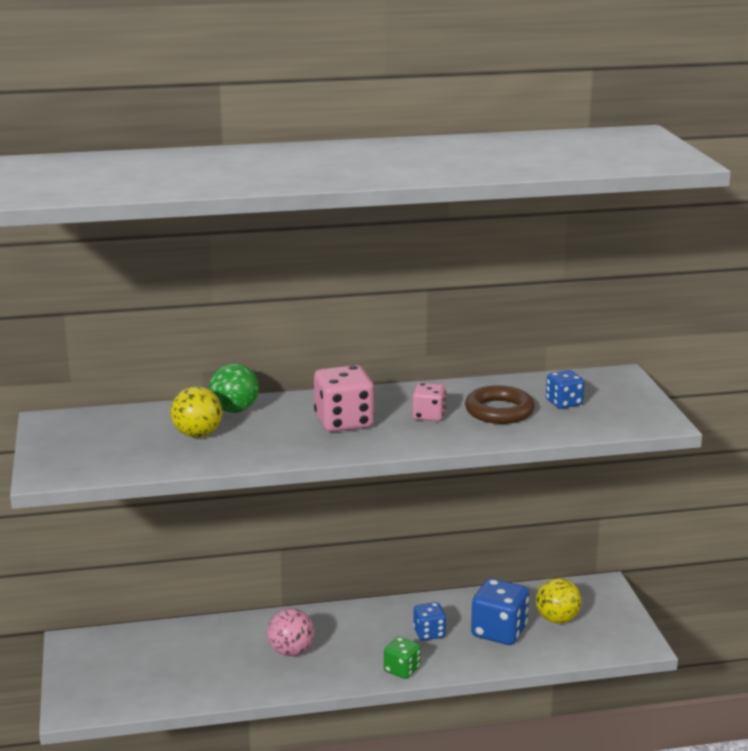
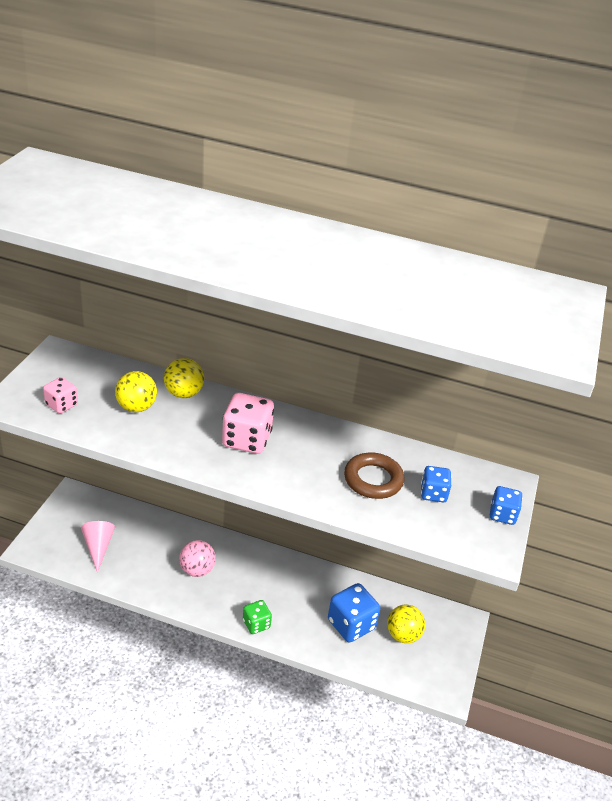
camera: 25 degrees right, 15 degrees up
green ball [209,363,259,413] -> yellow ball [164,358,204,398]
pink dice [412,383,446,421] -> pink dice moved to [43,377,78,414]
blue dice [413,602,446,641] -> blue dice moved to [490,486,522,525]
none -> pink cone [81,521,115,573]

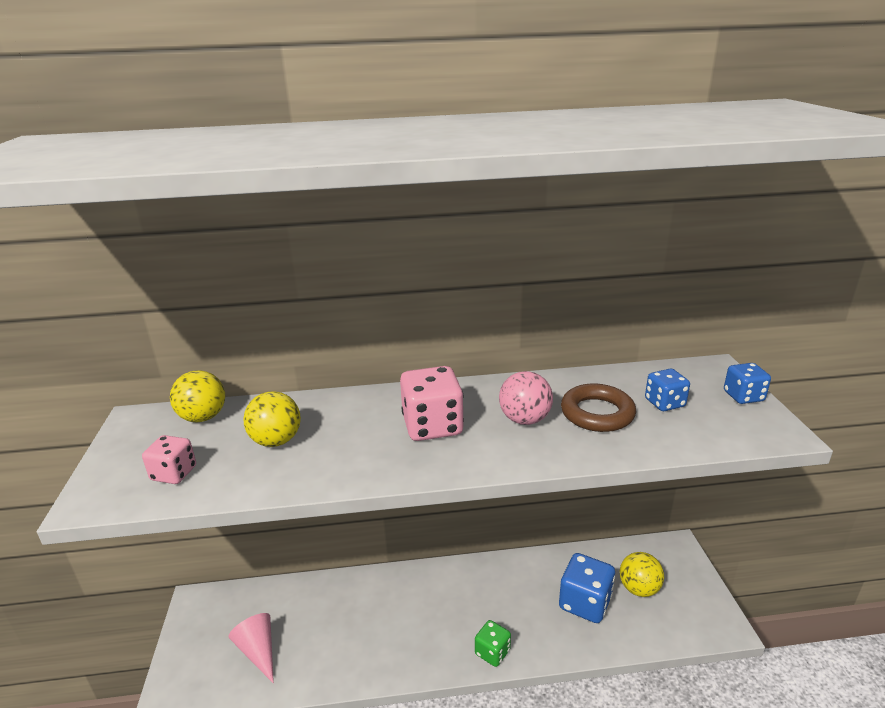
camera: 20 degrees left, 10 degrees down
yellow ball [164,358,204,398] -> yellow ball moved to [170,371,225,422]
pink ball [179,540,216,577] -> pink ball moved to [499,371,553,425]

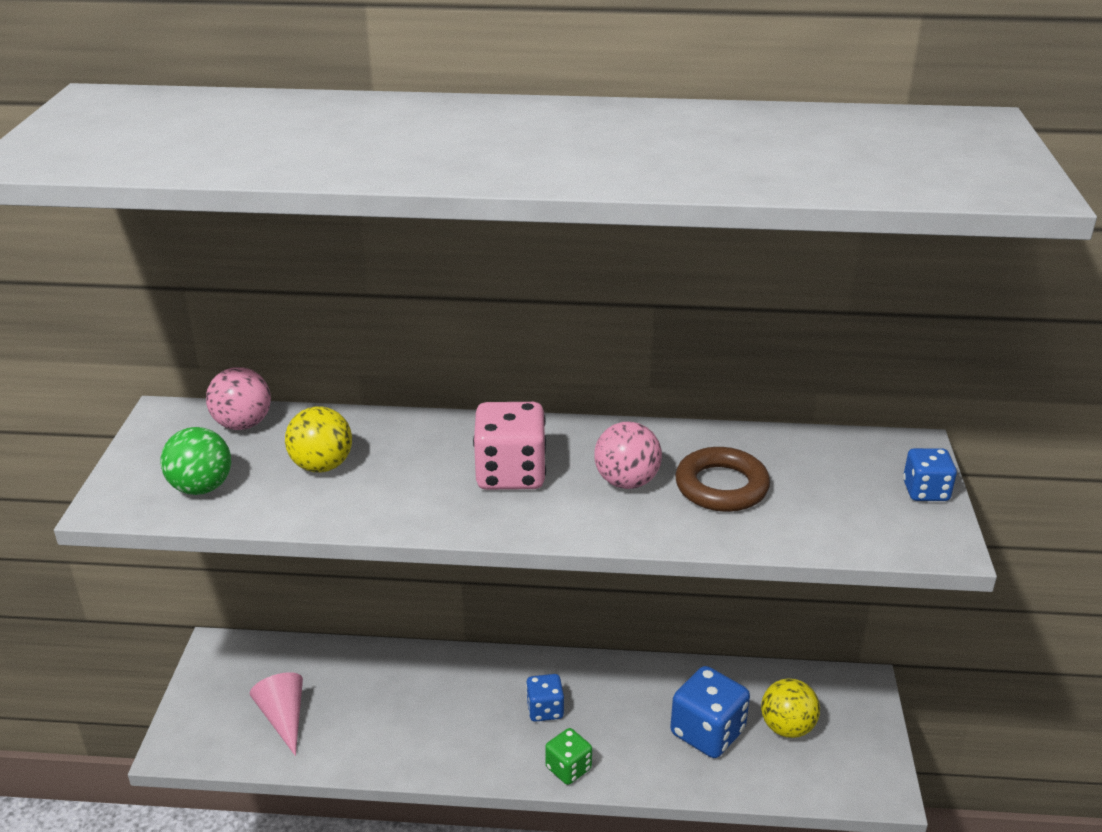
camera: 10 degrees right, 5 degrees up
pink dice [142,435,196,484] -> green ball [161,427,231,495]
yellow ball [170,371,225,422] -> pink ball [206,367,271,430]
blue dice [645,369,690,411] -> blue dice moved to [526,674,564,722]

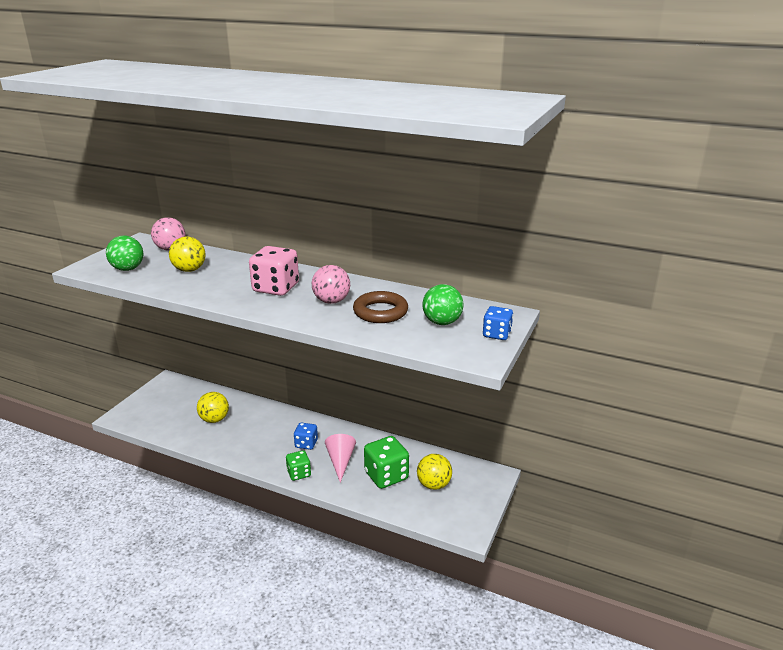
camera: 20 degrees right, 5 degrees down
pink cone [250,672,303,756] -> pink cone moved to [325,434,356,482]
blue dice [670,666,750,758] -> green dice [364,436,409,489]
none -> yellow ball [197,392,229,423]
none -> green ball [423,284,463,325]

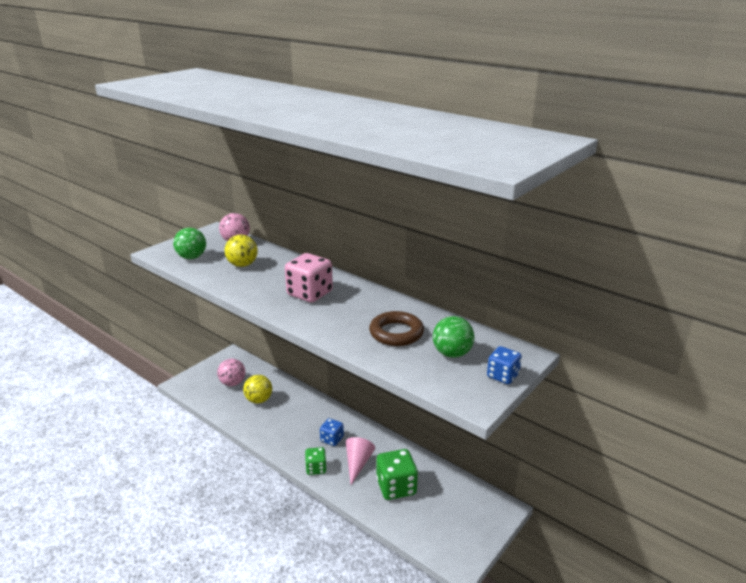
camera: 15 degrees right, 0 degrees up
pink ball [312,265,350,304] -> pink ball moved to [217,359,246,386]
yellow ball [417,454,452,490] -> none

